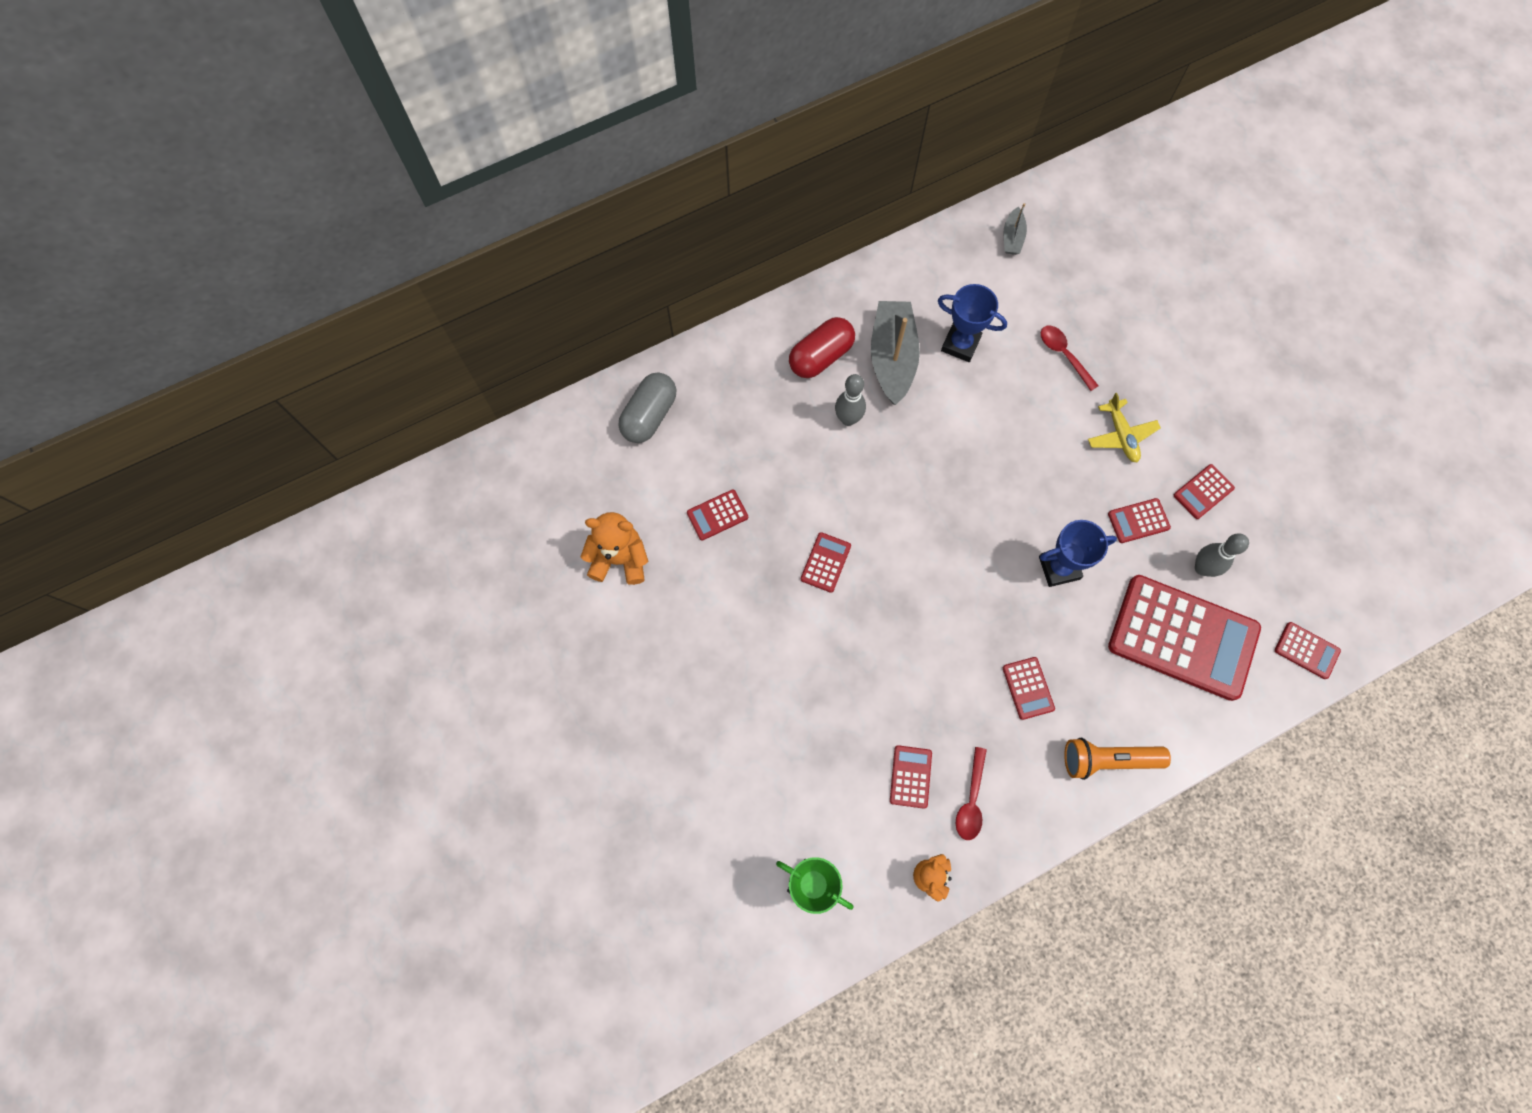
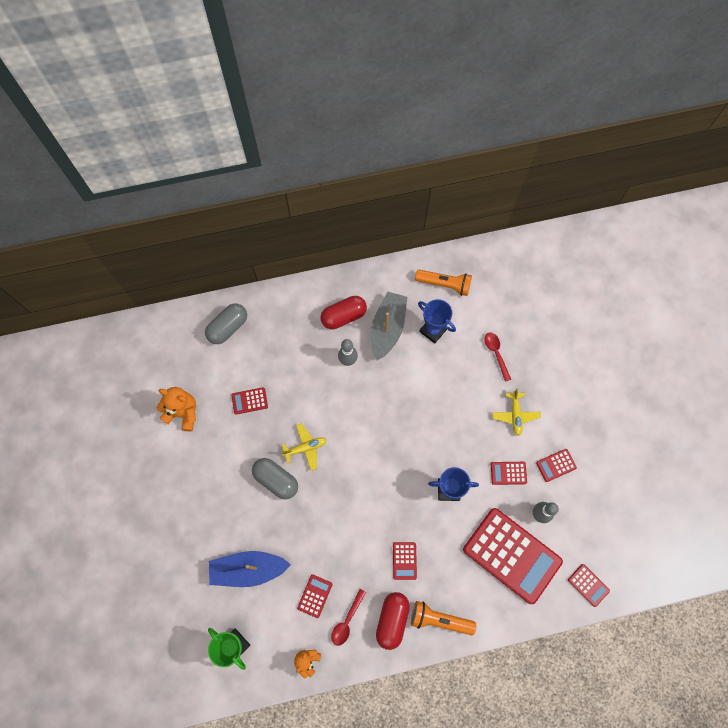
camera: 15 degrees right, 0 degrees up
red calculator [801,532,851,592] -> yellow plane [281,423,327,471]
grey boat [1004,203,1027,255] -> none
none -> blue boat [209,551,291,587]
none -> grey capsule [252,458,298,500]
none -> red capsule [376,592,410,650]
none -> orange flashlight [415,270,472,296]

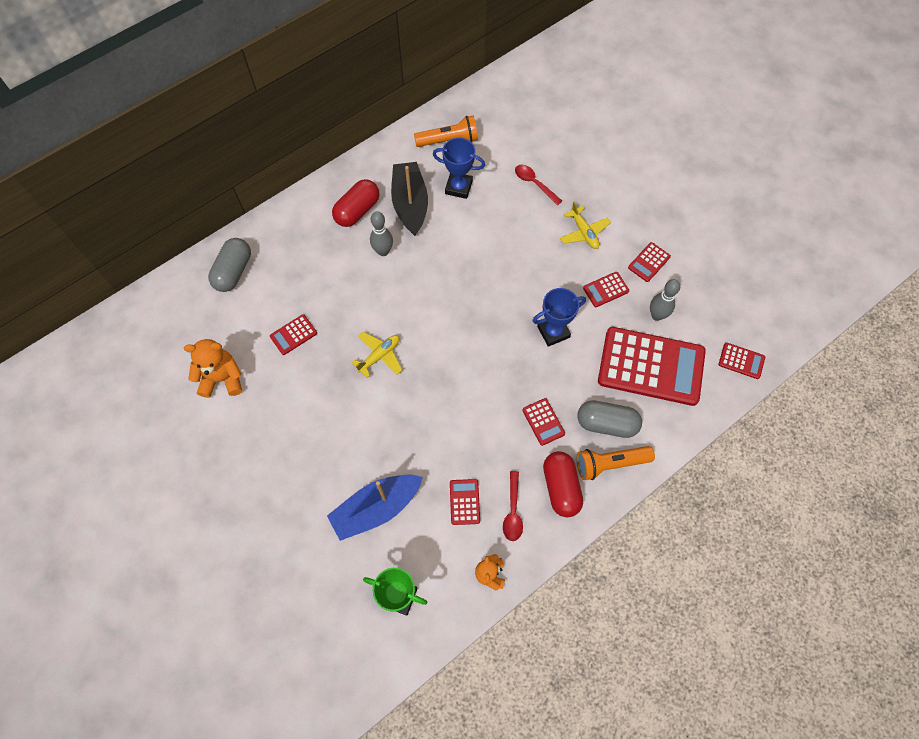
camera: 25 degrees left, 5 degrees down
grey capsule [252,458,298,500] -> grey capsule moved to [577,401,642,438]
grey boat [371,292,407,360] -> black boat [391,162,428,236]

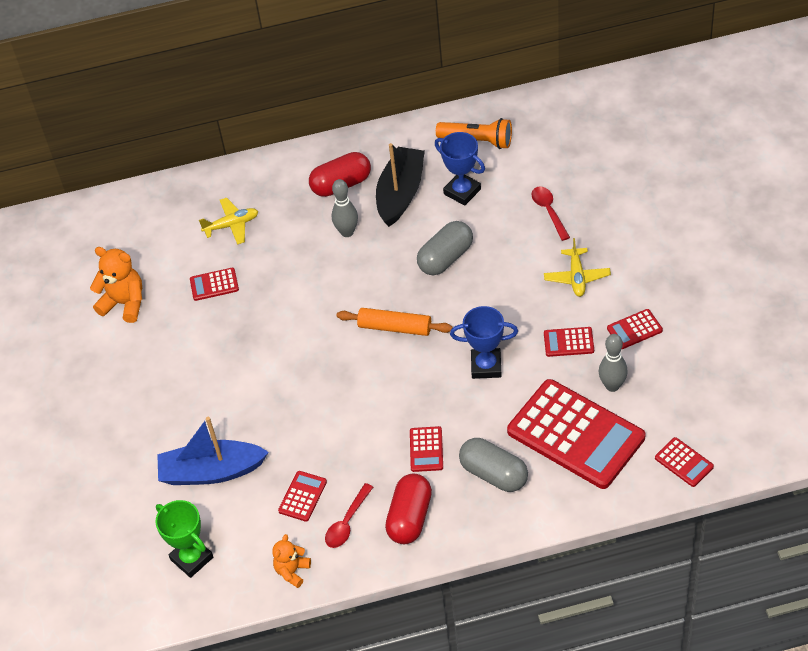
camera: 30 degrees right, 15 degrees down
grey capsule [208,238,251,292] -> grey capsule moved to [417,221,473,275]
yellow plane [352,331,402,378] -> yellow plane moved to [199,198,258,245]
orange flashlight [577,446,655,480] -> none
none -> orange rolling pin [337,308,453,336]

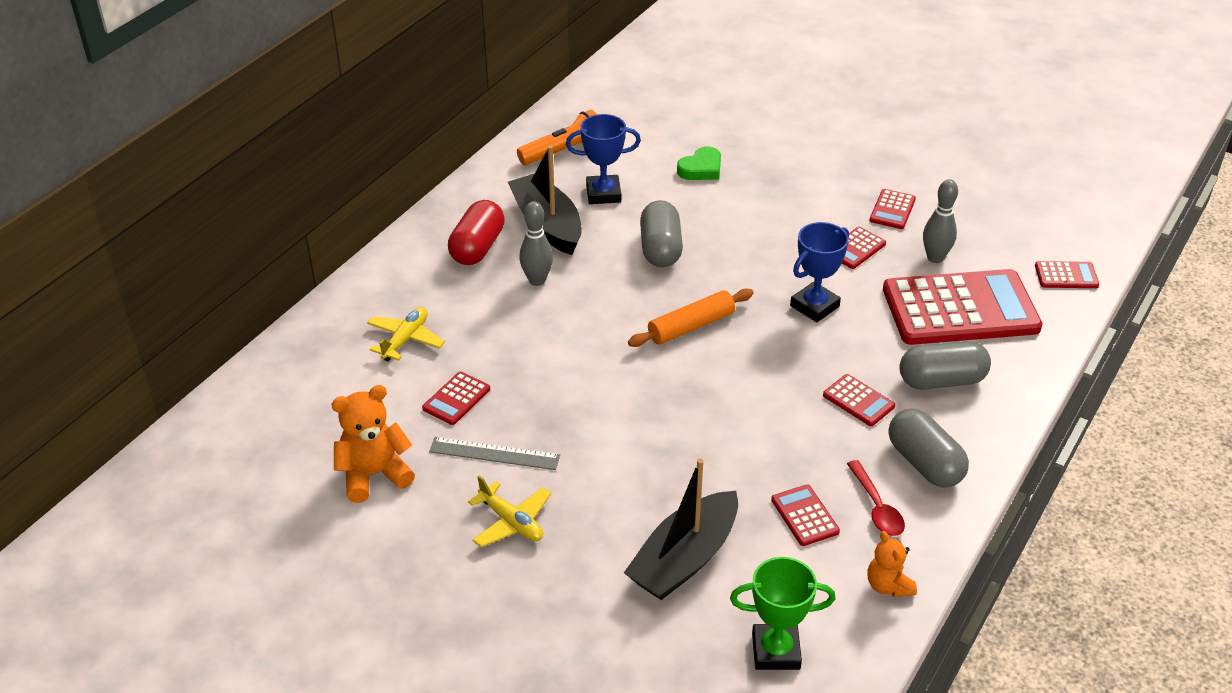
camera: 50 degrees left, 10 degrees down
blue boat [157,417,269,485] -> black boat [624,459,738,600]
red capsule [385,473,432,544] -> grey capsule [889,408,969,488]
red spoon [531,186,570,241] -> green heart [677,146,721,180]
yellow plane [544,238,611,297] -> yellow plane moved to [468,475,551,547]
none -> grey ruler [429,437,560,470]

